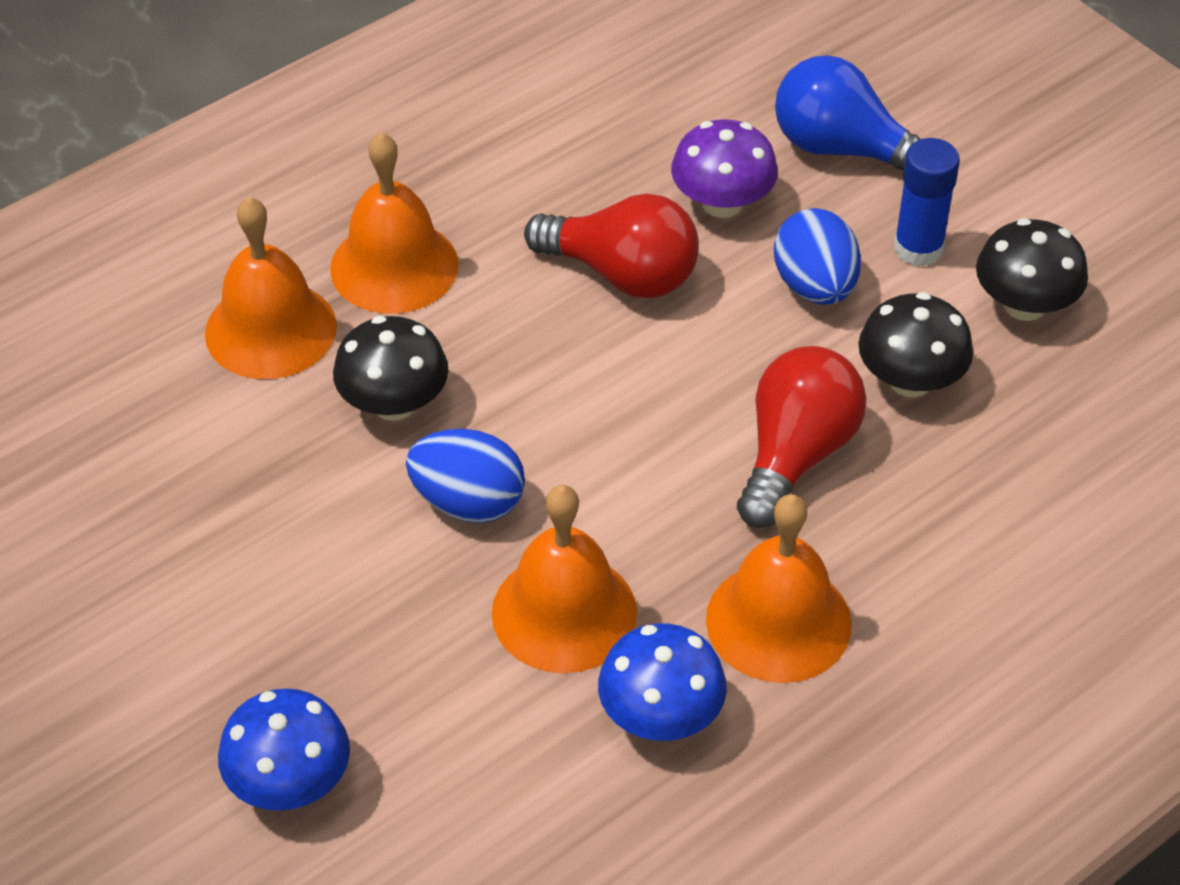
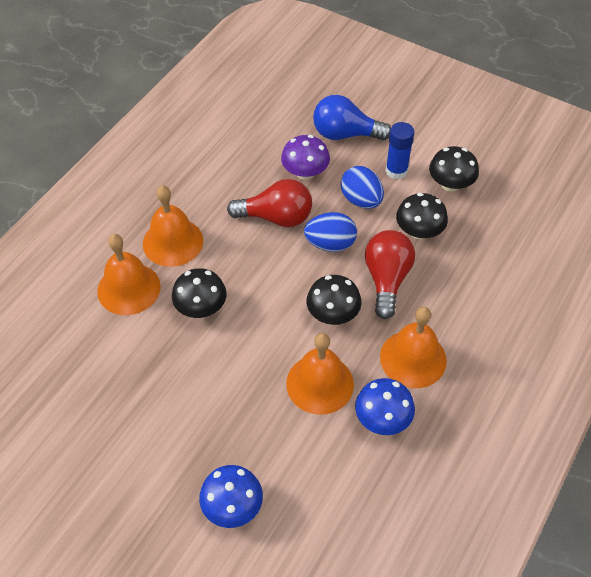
camera: 20 degrees left, 5 degrees up
blue egg [406,429,525,523] -> blue egg moved to [304,212,357,252]
none -> black mushroom [307,275,362,325]

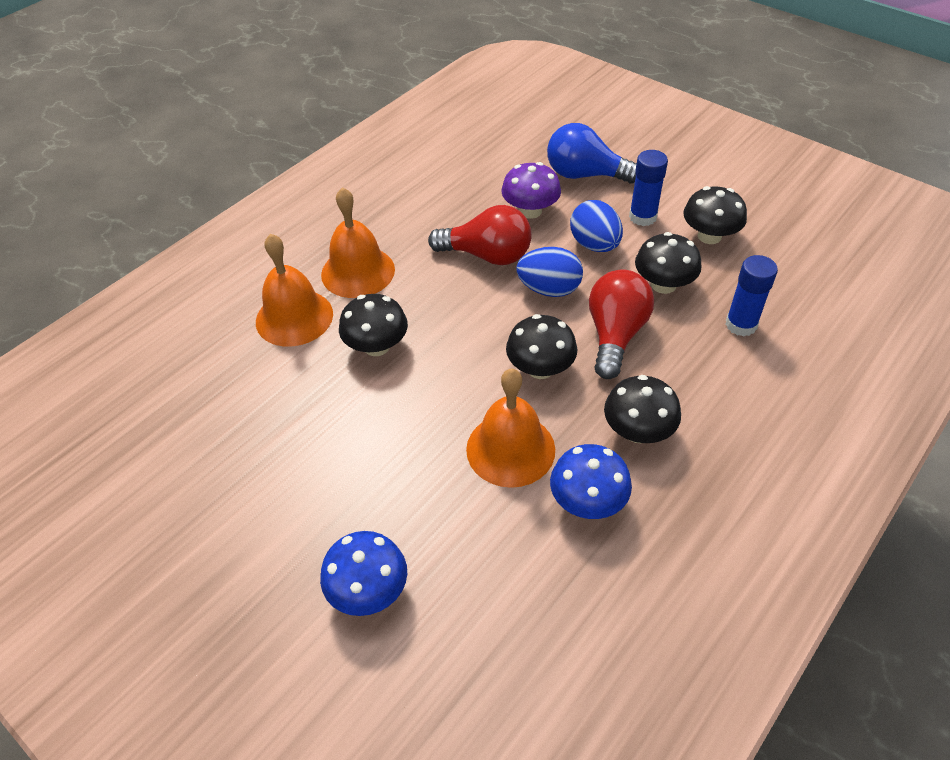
camera: 10 degrees right, 5 degrees down
orange bell [380,307,447,388] -> black mushroom [604,375,681,443]
none -> blue glue stick [725,255,778,337]

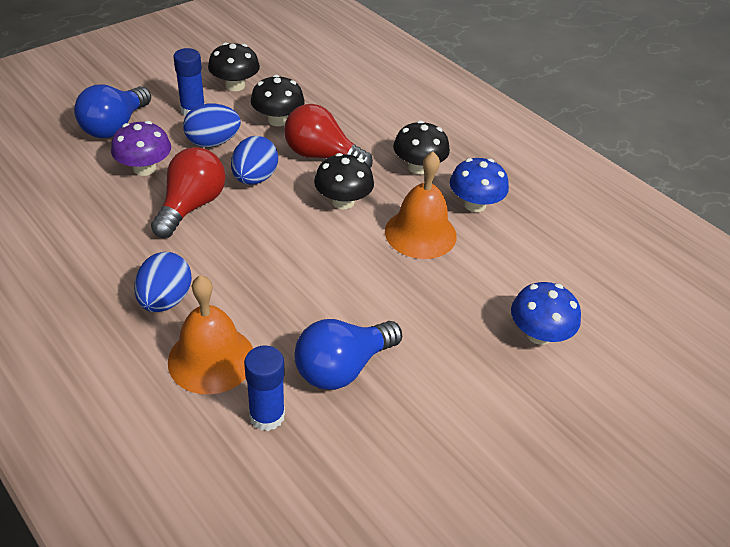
camera: 85 degrees left, 5 degrees down
orange bell [321,187,395,298] -> blue egg [134,252,192,312]
black mushroom [339,294,408,356] -> none
blue glue stick [725,255,778,337] -> blue glue stick moved to [244,345,285,431]
none -> blue light bulb [294,319,402,390]

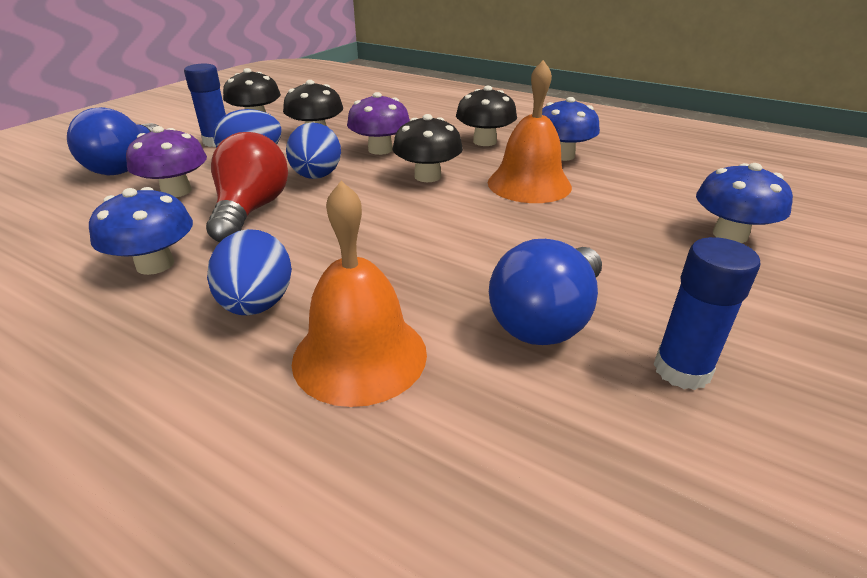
camera: 15 degrees left, 10 degrees down
blue glue stick [244,345,285,431] -> blue glue stick moved to [653,237,760,390]
red light bulb [284,104,373,168] -> purple mushroom [347,92,410,155]
none -> blue mushroom [89,187,193,275]

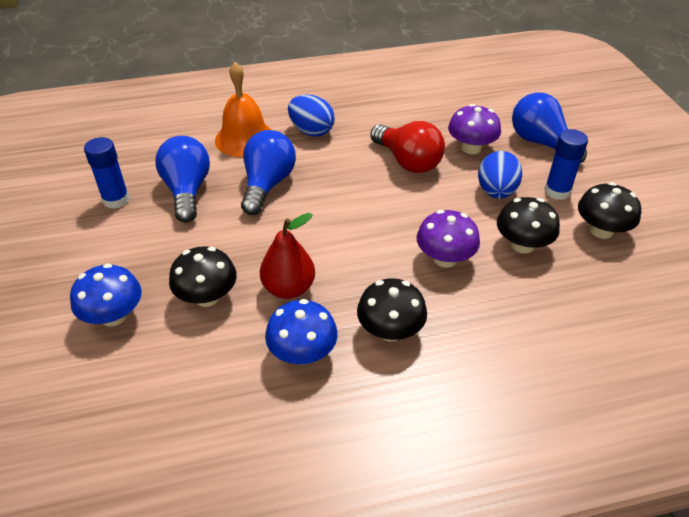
camera: 135 degrees right, 10 degrees up
blue mushroom [89,187,193,275] -> none
blue egg [286,123,341,179] -> none
black mushroom [392,114,463,182] -> black mushroom moved to [169,246,237,307]
orange bell [488,60,572,203] -> red pear [260,213,315,299]
none -> blue light bulb [241,130,296,215]

